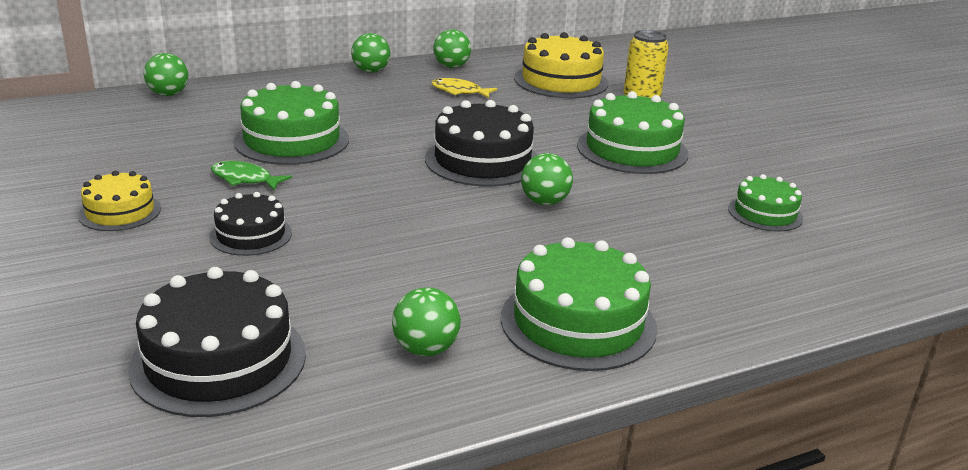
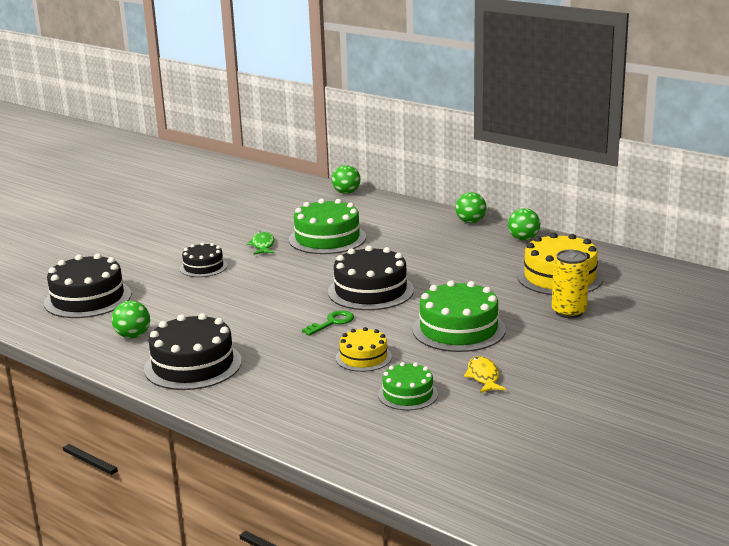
camera: 65 degrees right, 5 degrees down
yellow cake [78,171,161,231] -> yellow cake moved to [336,327,392,372]
yellow fish [432,78,497,98] -> yellow fish moved to [464,356,506,393]
green cake [501,237,657,371] -> black cake [144,313,242,390]
green ball [521,153,573,205] -> green key [302,310,354,336]

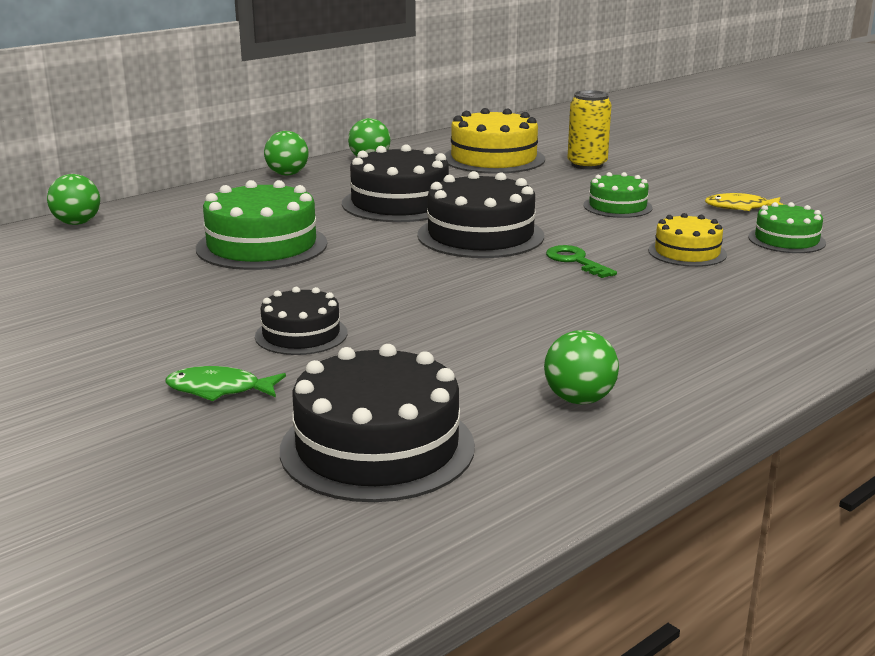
camera: 80 degrees left, 0 degrees up
black cake [144,313,242,390] -> black cake moved to [342,145,449,222]
green fish [247,231,275,255] -> green fish moved to [165,366,286,401]
green cake [412,280,506,352] -> green cake [583,172,653,218], size x0.58

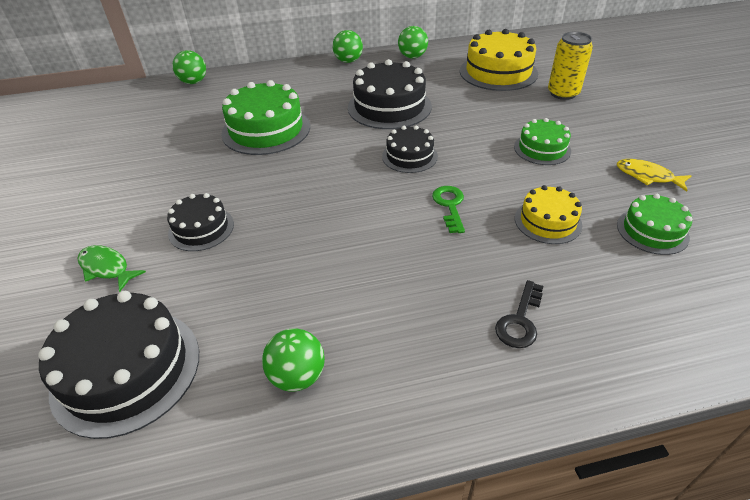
camera: 30 degrees right, 20 degrees up
black cake [417,171,544,258] -> black cake [382,126,438,173], size x0.58
none -> black key [495,280,544,348]

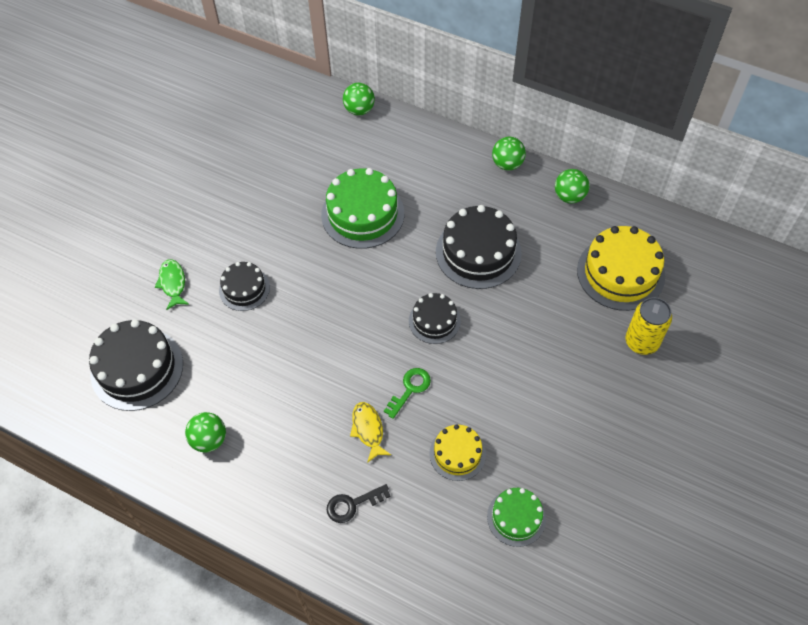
camera: 40 degrees right, 15 degrees up
green cake [514,118,571,165] -> none
yellow fish [617,159,692,191] -> yellow fish moved to [350,402,391,463]

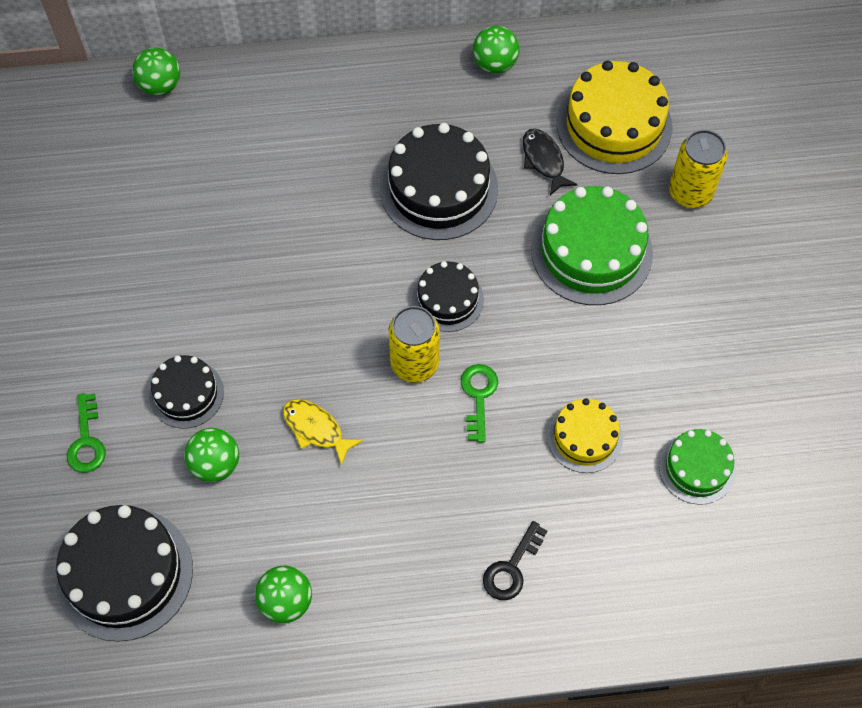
camera: 35 degrees left, 5 degrees up
green fish [155,259,189,310] -> green key [67,393,106,473]
green cake [321,168,404,249] -> green cake moved to [531,186,653,305]
yellow fish [350,402,391,463] -> yellow fish moved to [283,399,363,466]
green ball [492,137,526,170] -> green ball moved to [184,428,239,482]
none -> yellow can [388,306,440,383]
none -> black fish [523,129,578,196]

